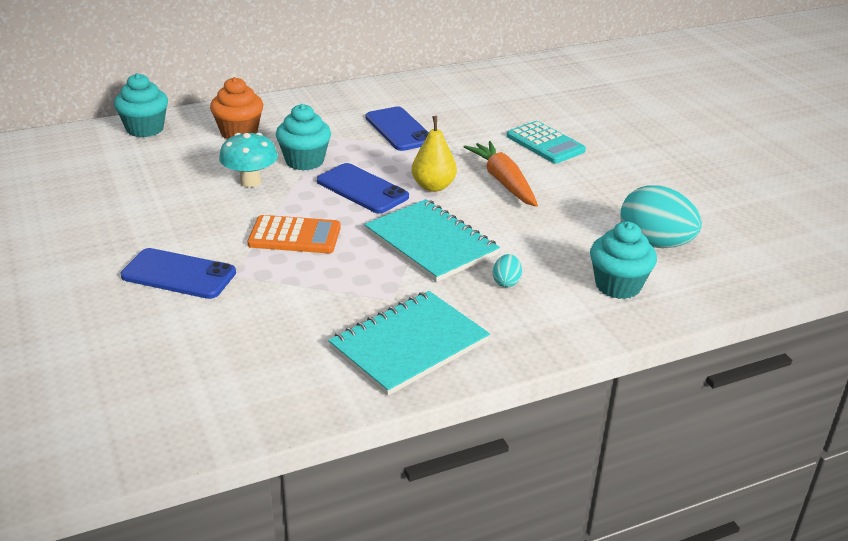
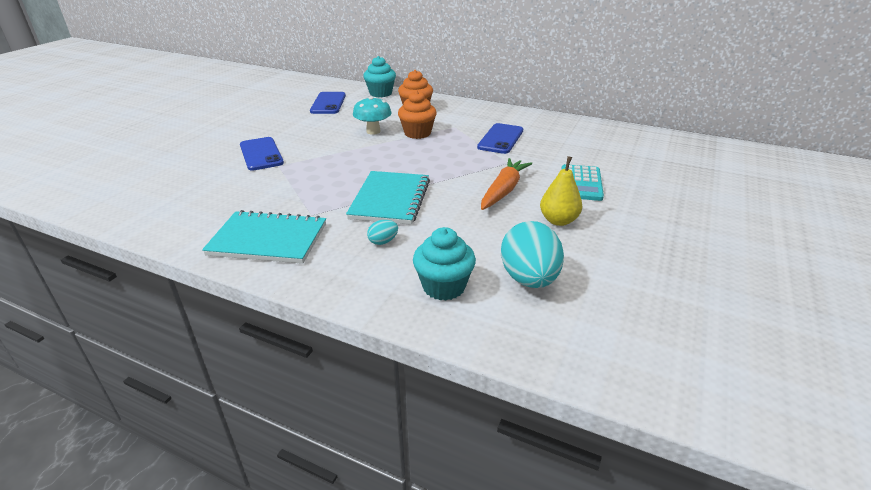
camera: 50 degrees right, 0 degrees up
orange calculator [247,215,341,253] -> none
turquoise cupcake [276,104,331,171] -> orange cupcake [398,90,437,139]
blue phone [317,163,409,213] -> blue phone moved to [310,92,346,114]
yellow pear [412,116,457,192] -> yellow pear moved to [540,156,582,226]

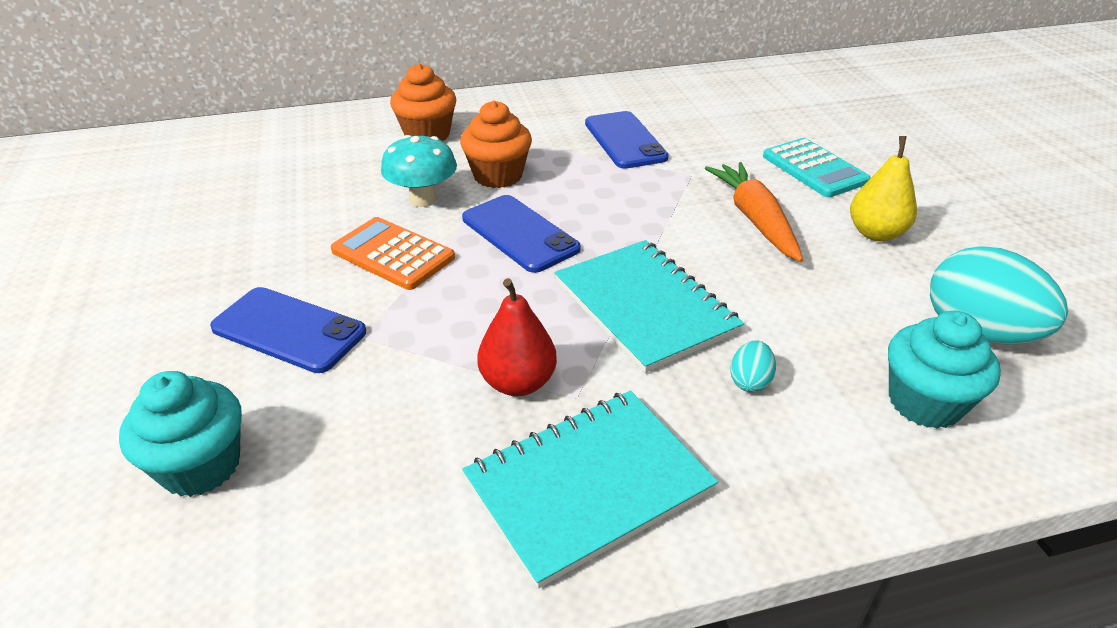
camera: 40 degrees left, 5 degrees up
blue phone [310,92,346,114] -> blue phone moved to [462,195,581,273]
turquoise cupcake [363,56,396,97] -> turquoise cupcake moved to [119,371,242,497]
none -> orange calculator [331,217,455,290]
none -> red pear [477,278,557,396]

